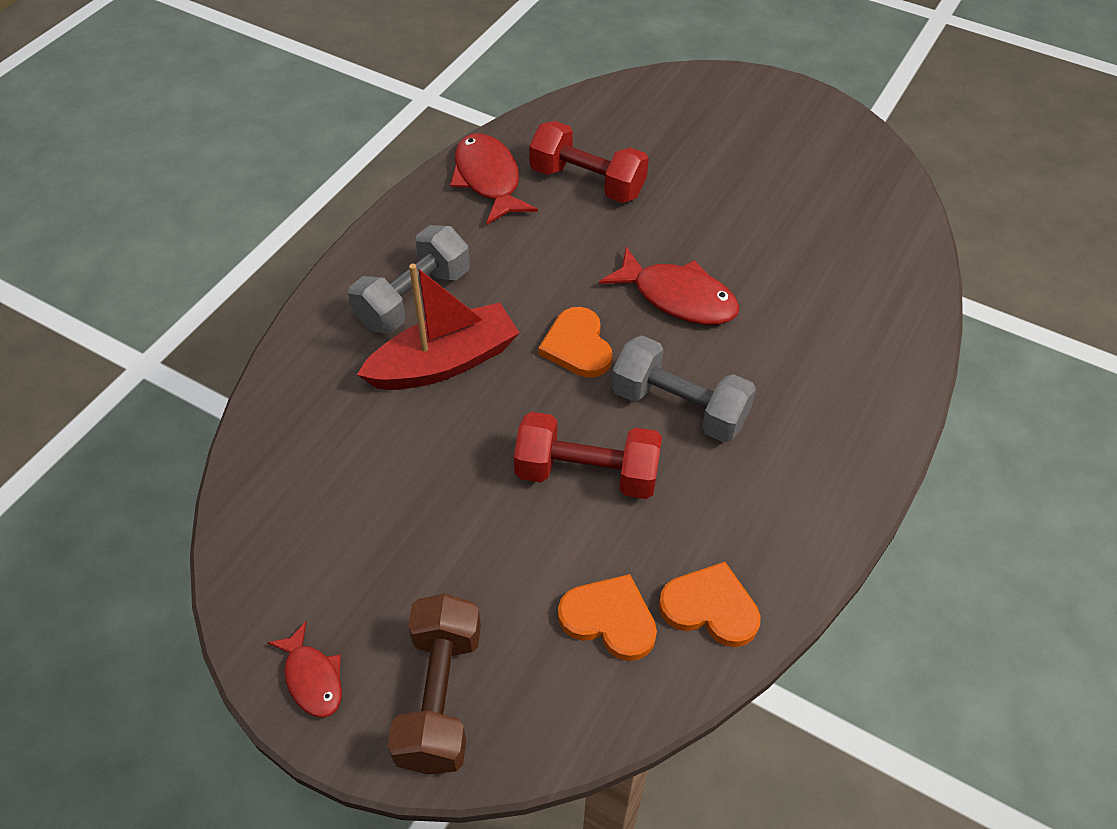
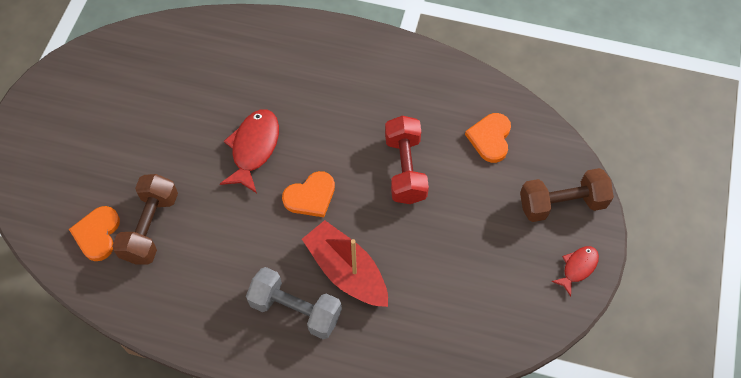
camera: 105 degrees left, 10 degrees up
red fish [450,133,538,225] -> none
red dumbbell [529,121,649,203] -> brown dumbbell [112,174,178,265]
grey dumbbell [611,335,756,443] -> none
orange heart [659,562,761,647] -> orange heart moved to [69,206,120,261]

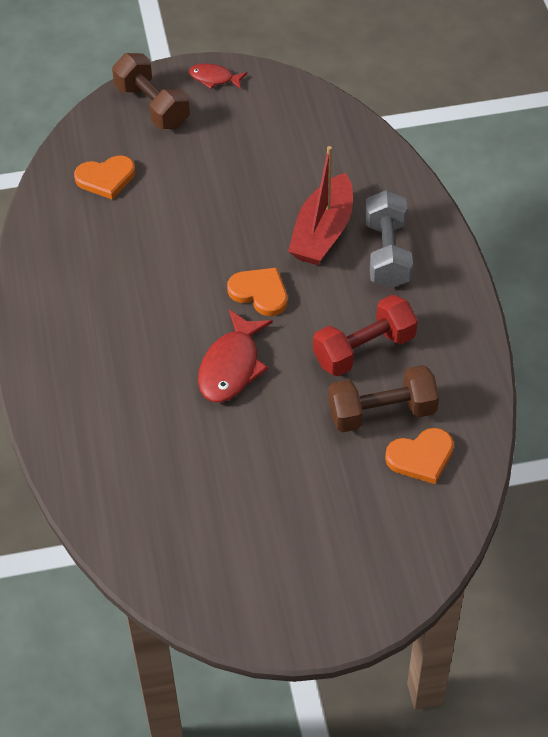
camera: 115 degrees left, 10 degrees down
red fish [220,109,279,193] -> red fish turned 60 degrees counterclockwise [198,310,273,402]
red dumbbell [385,116,429,204] -> red dumbbell moved to [313,295,418,376]

